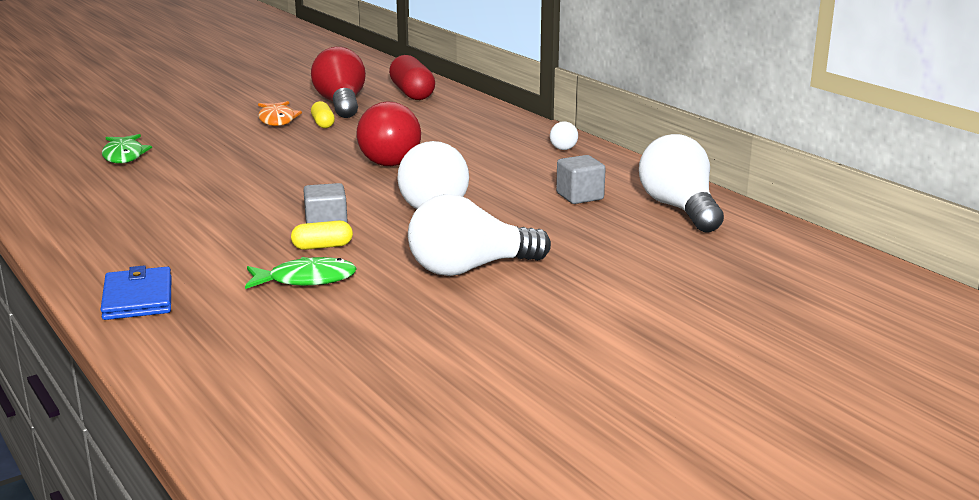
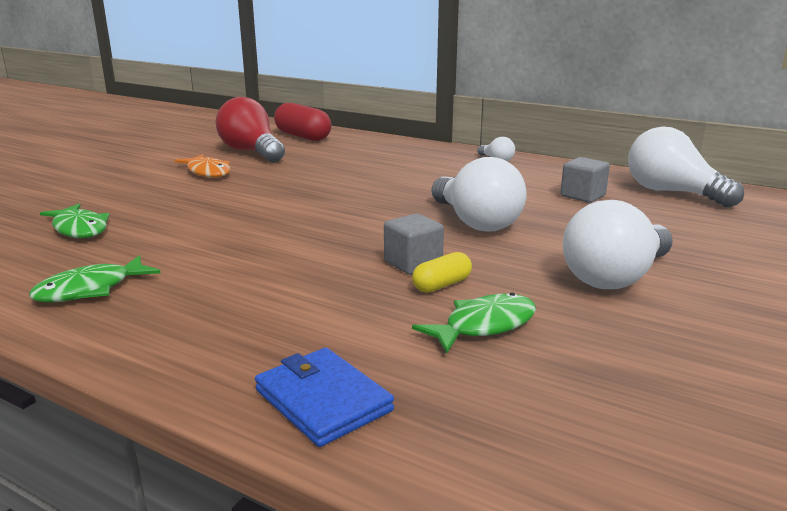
camera: 25 degrees left, 0 degrees up
yellow capsule [311,101,335,128] -> none
red light bulb [356,102,421,166] -> none
none -> green fish [29,255,161,302]

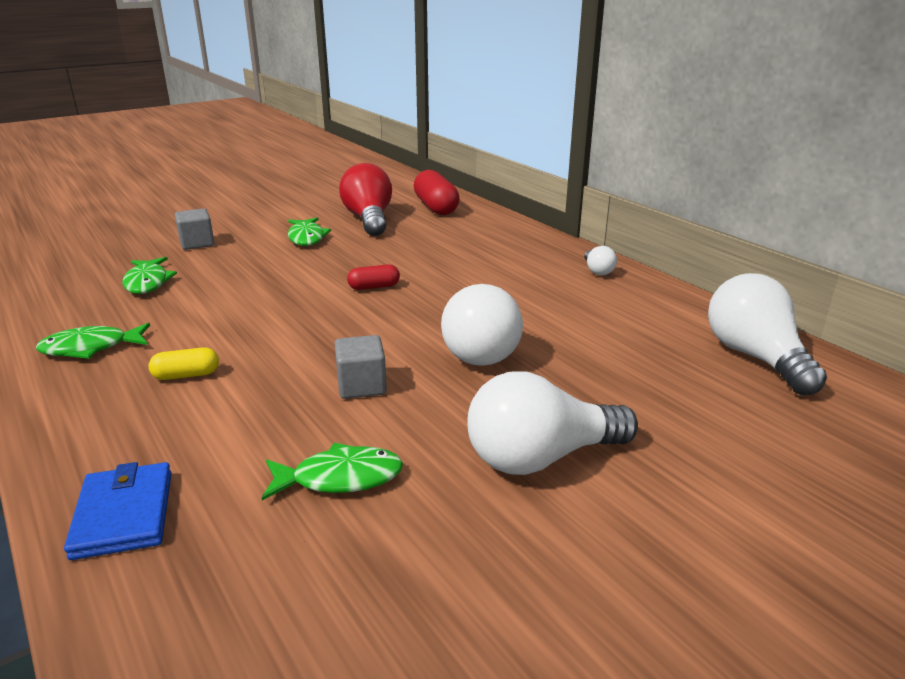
camera: 25 degrees right, 5 degrees up
orange fish [174,155,231,178] -> green fish [288,217,331,246]
yellow capsule [412,252,472,293] -> yellow capsule moved to [149,347,219,380]
grey cube [560,157,610,203] -> grey cube moved to [175,208,214,250]
none -> red capsule [347,264,400,290]

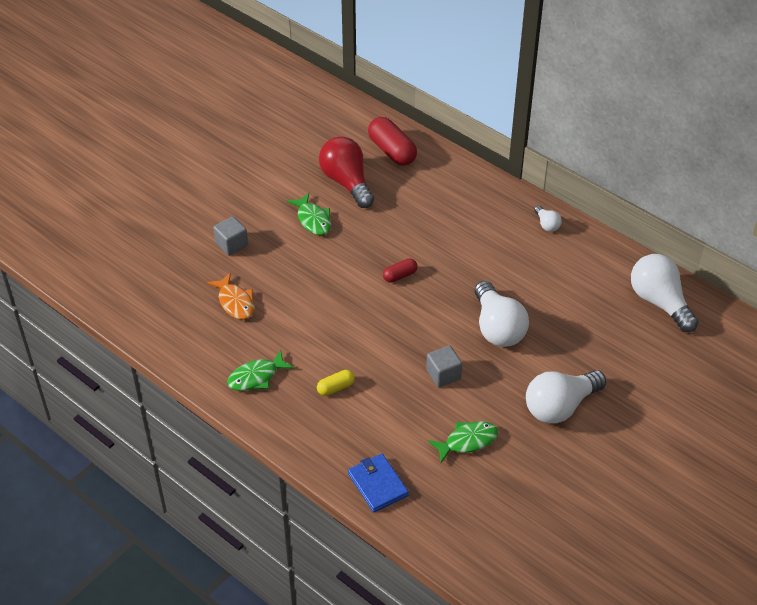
camera: 15 degrees left, 20 degrees up
green fish [123,257,177,294] -> orange fish [207,272,254,320]

